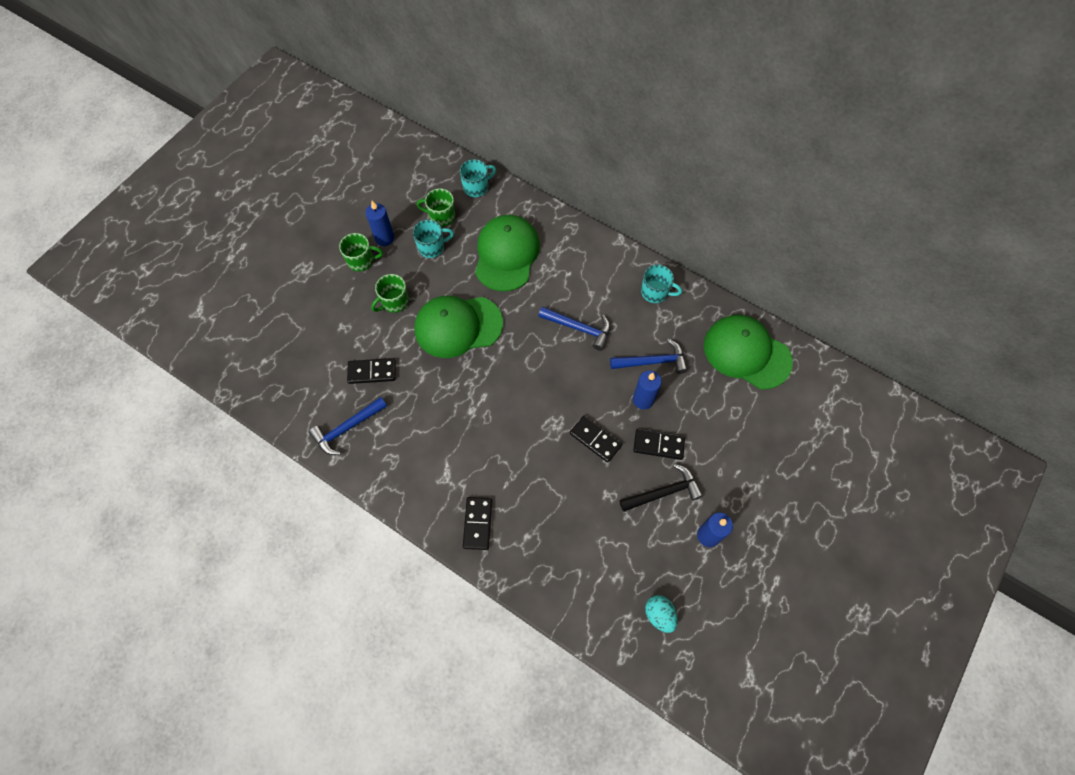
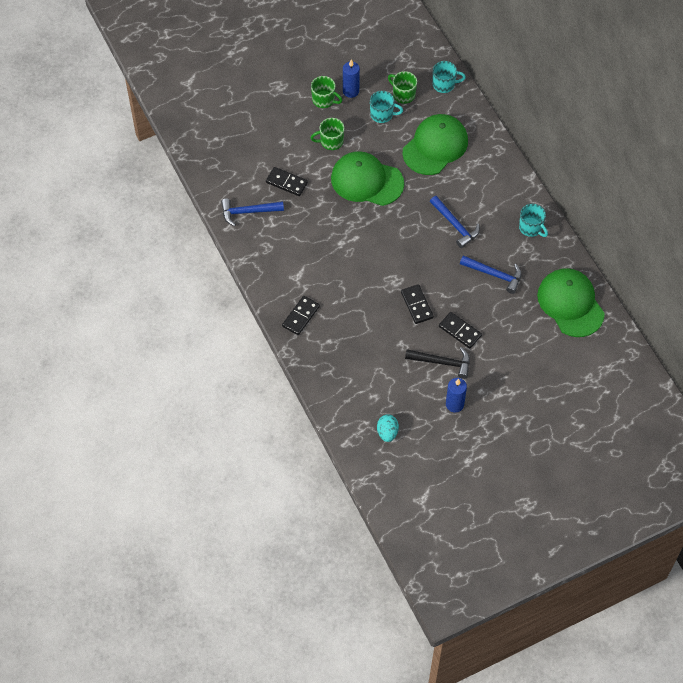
camera: 30 degrees right, 5 degrees down
blue candle [633,370,662,410] -> none

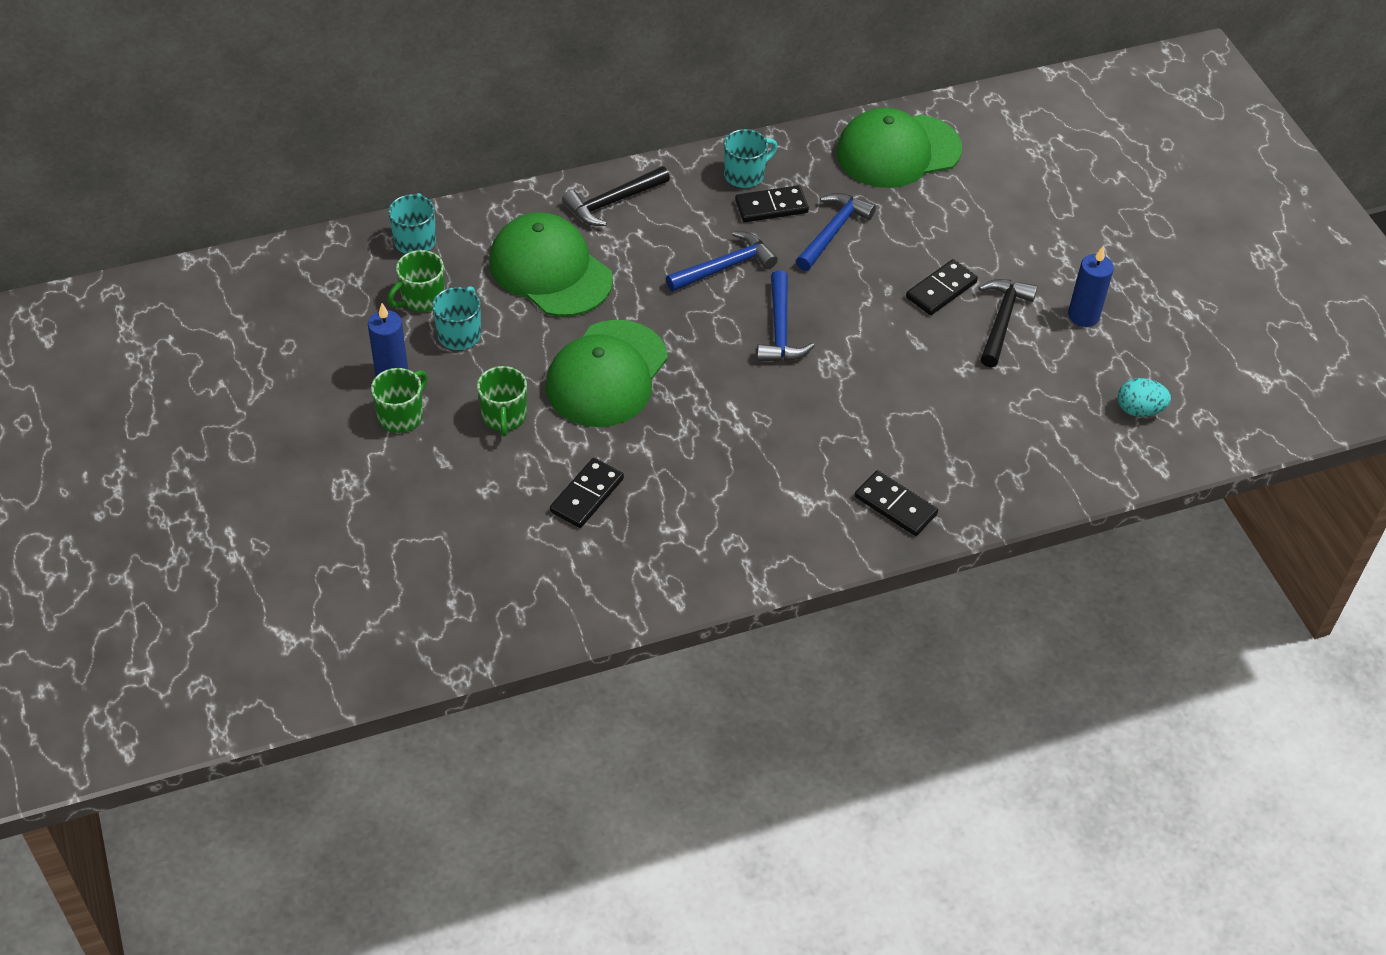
camera: 85 degrees left, 10 degrees down
blue hammer [221,198,284,226] -> blue hammer moved to [757,270,814,362]
black domino [401,284,434,324] -> black domino moved to [735,185,809,222]
none -> black hammer [562,166,670,226]

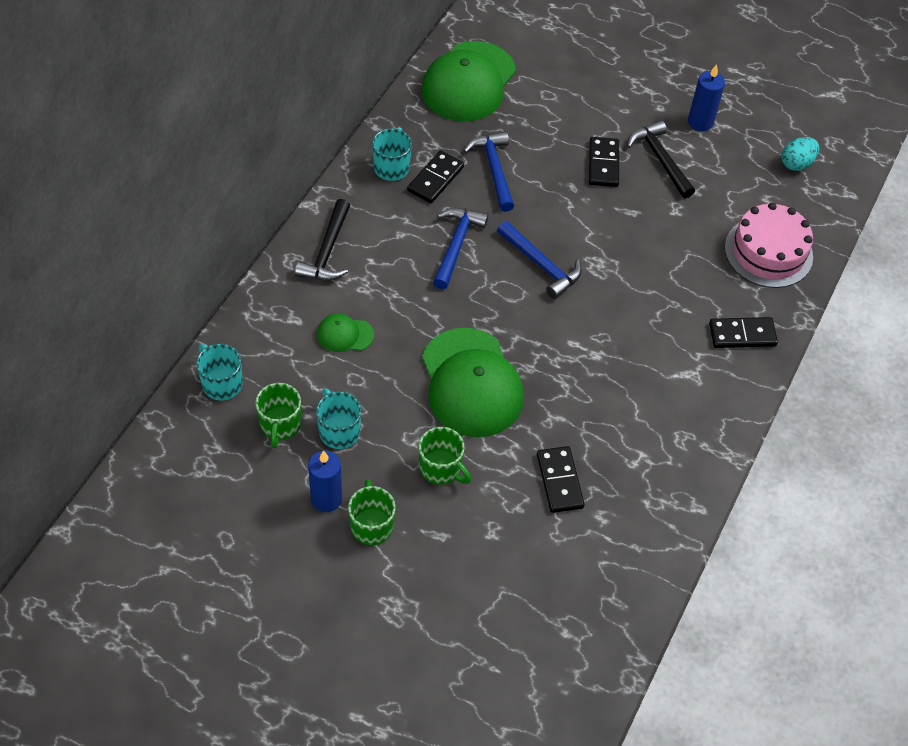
camera: 45 degrees left, 5 degrees up
green cap [489,212,613,317] -> green cap [317,314,374,352], size x0.45
none -> pink cake [725,202,813,288]

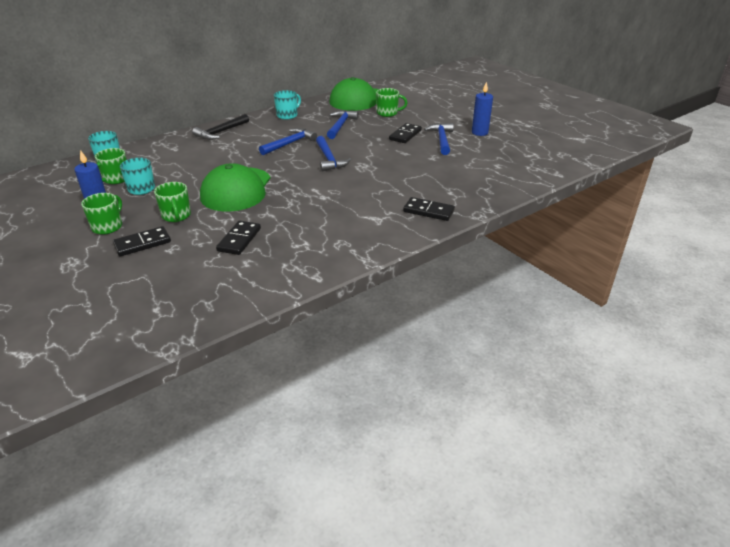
camera: 30 degrees right, 20 degrees down
green cap [317,314,374,352] -> none
black domino [407,150,464,203] -> black domino moved to [113,226,171,256]
black hammer [627,120,695,199] -> blue hammer [424,123,454,155]
pink cake [725,202,813,288] -> none
turquoise egg [782,137,819,171] -> none
none -> green mug [376,88,408,117]

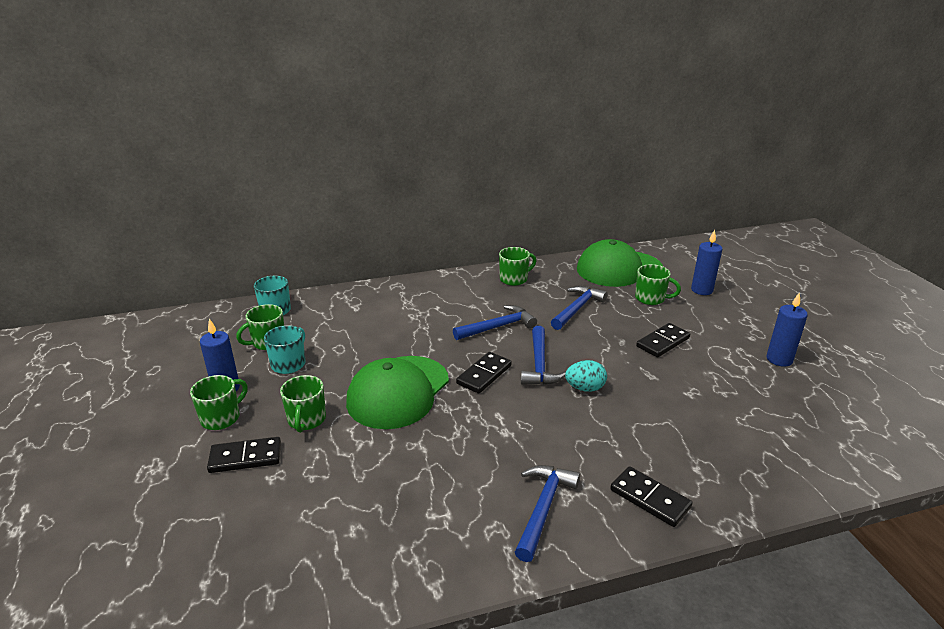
camera: 20 degrees right, 5 degrees down
black hammer [192,114,249,140] -> none
black domino [216,221,261,255] -> black domino moved to [456,352,512,394]
turquoise mug [274,90,301,119] -> green mug [499,247,536,286]
blue hammer [424,123,454,155] -> blue hammer moved to [515,465,580,562]
none -> turquoise egg [565,360,607,392]
none -> blue candle [691,230,722,295]

